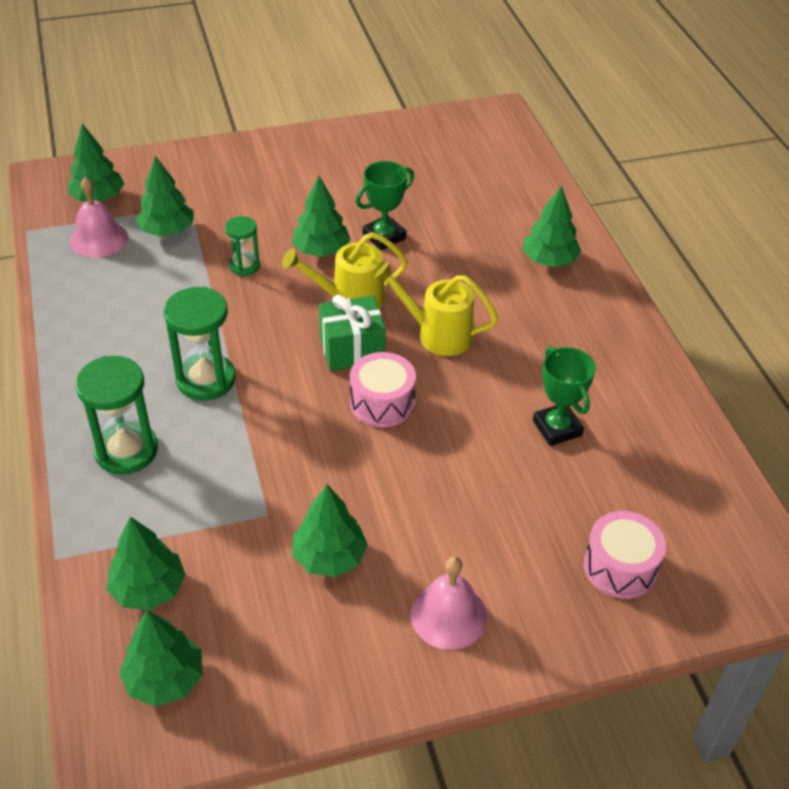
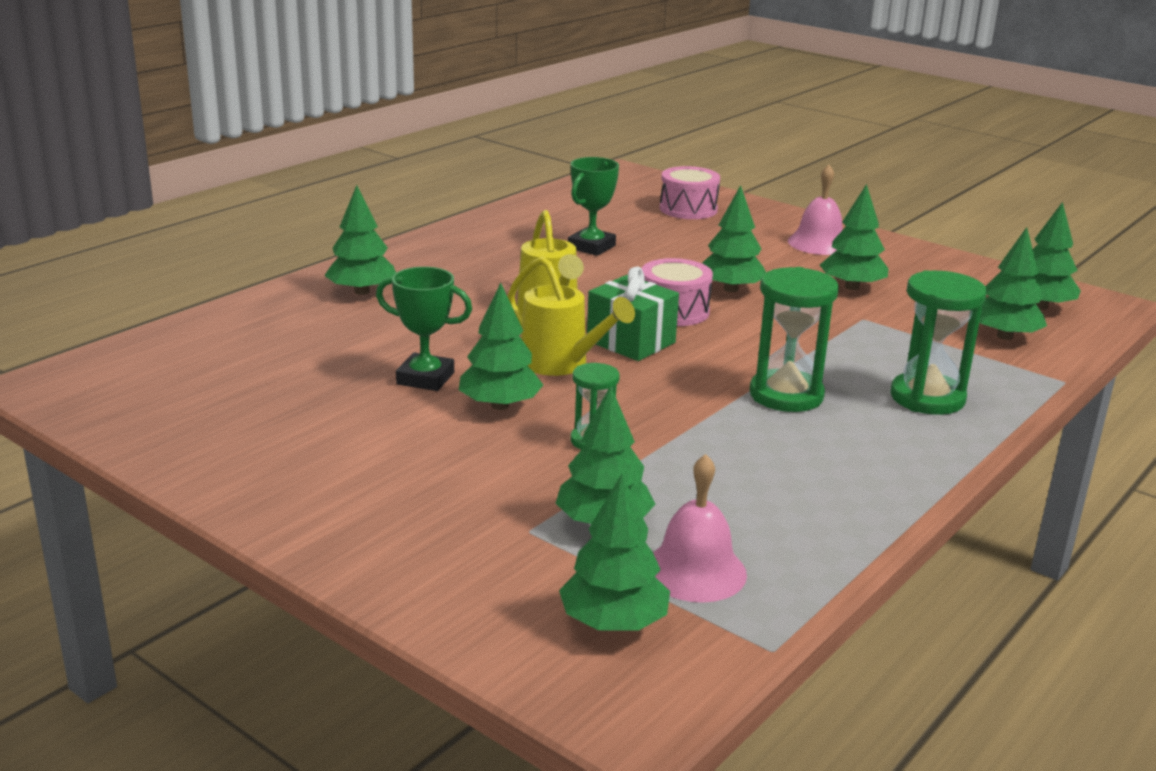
camera: 125 degrees left, 20 degrees down
none -> green tree [702,185,766,292]

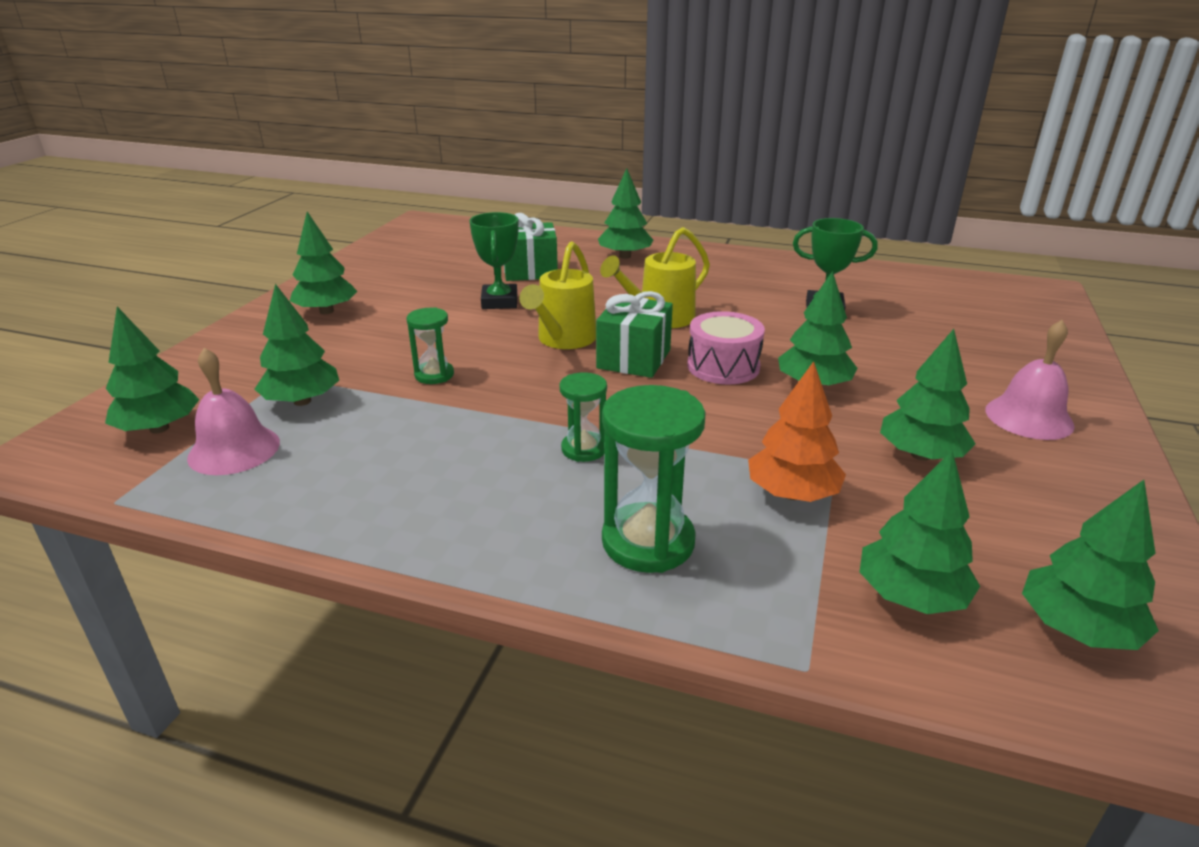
camera: 70 degrees right, 5 degrees up
green tree [459,283,543,410] -> green tree moved to [290,212,358,314]
pink drum [660,166,720,219] -> none
green hourglass [749,267,839,412] -> green hourglass [559,372,607,462], size x0.57
none -> green gift [504,213,558,281]
none -> orange tree [748,361,846,502]

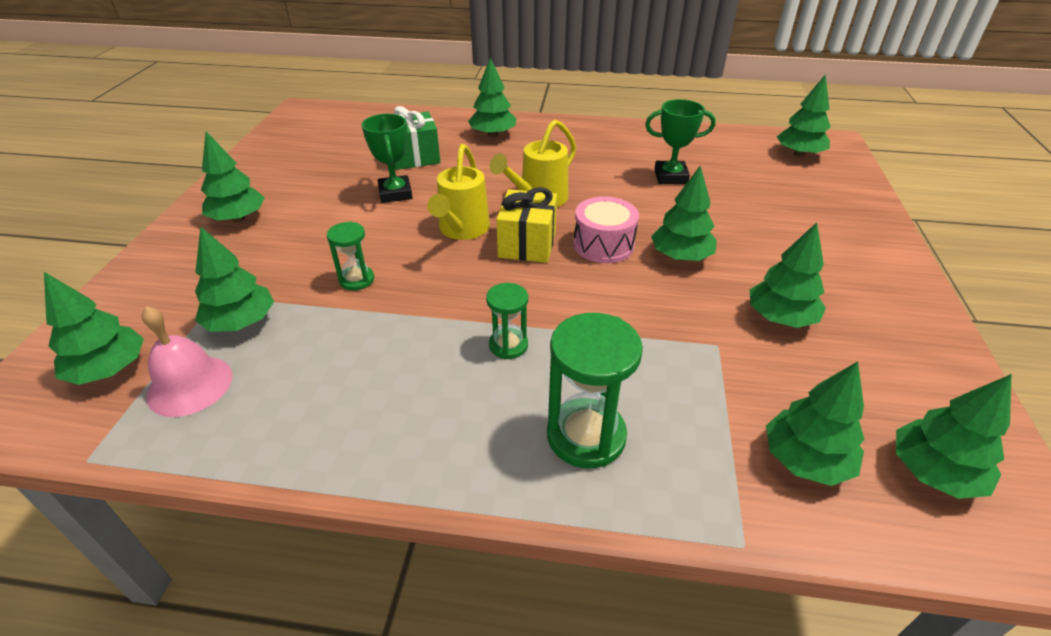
camera: 10 degrees left, 10 degrees up
green gift [596,291,673,378] -> yellow gift [496,187,557,263]
orange tree [748,361,846,502] -> none
pink bell [985,320,1075,440] -> none
none -> green tree [777,74,831,157]

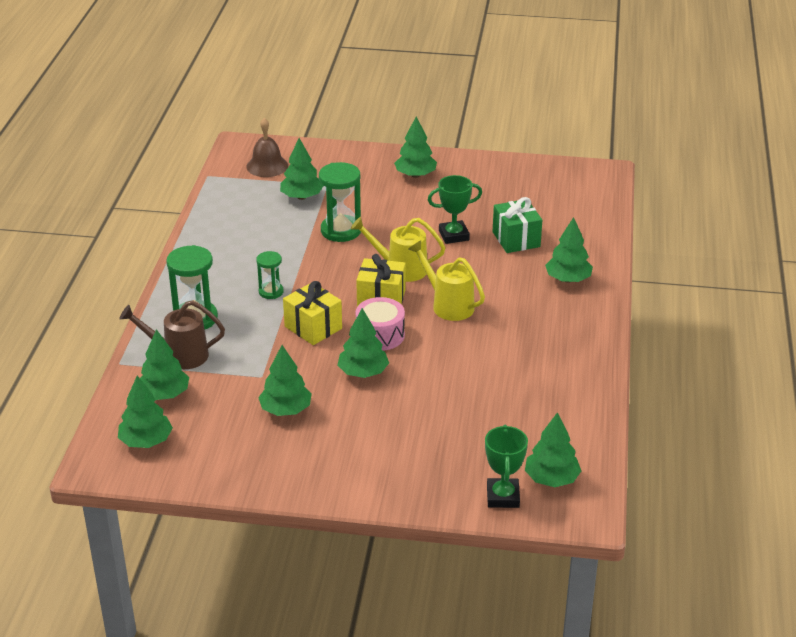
camera: 90 degrees right, 5 degrees down
green tree [44,272,144,385] -> brown bell [246,118,288,177]
pink bell [142,306,232,417] -> none
green hourglass [327,221,374,291] -> green hourglass [319,162,361,242], size x1.74
green trophy [645,99,716,184] -> green trophy moved to [485,425,528,508]
none -> brown watering can [119,300,225,369]
none -> yellow gift [283,281,342,345]

